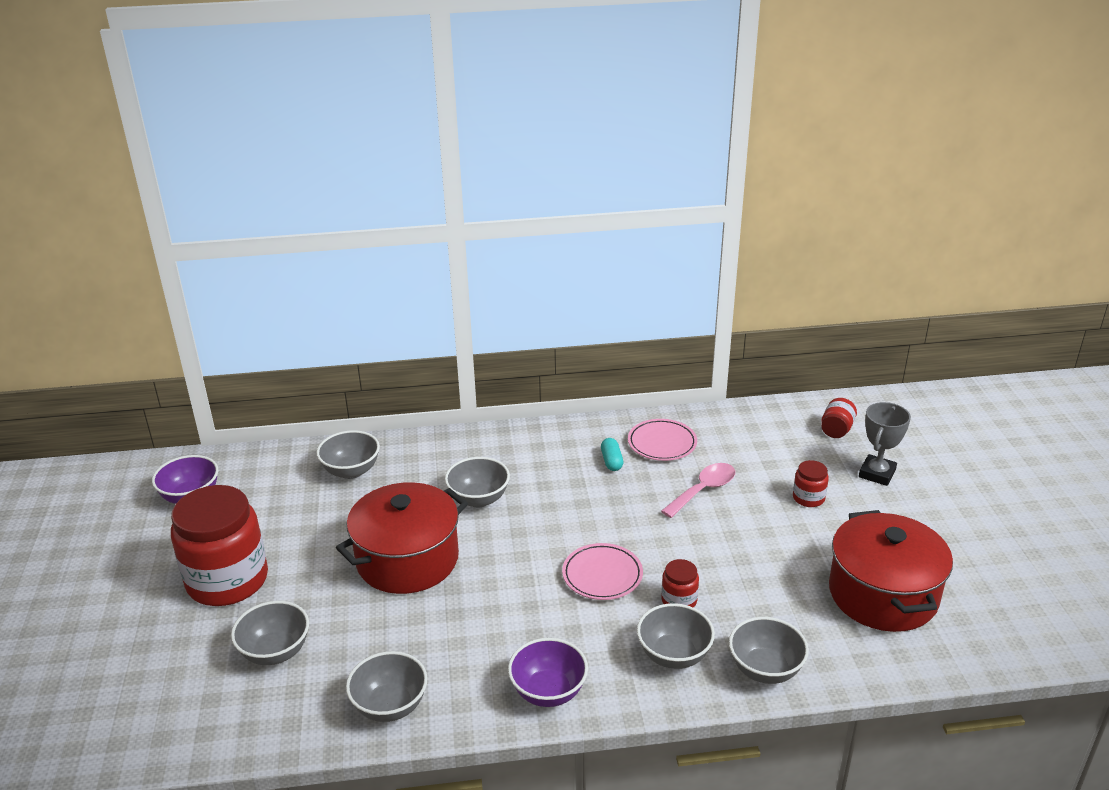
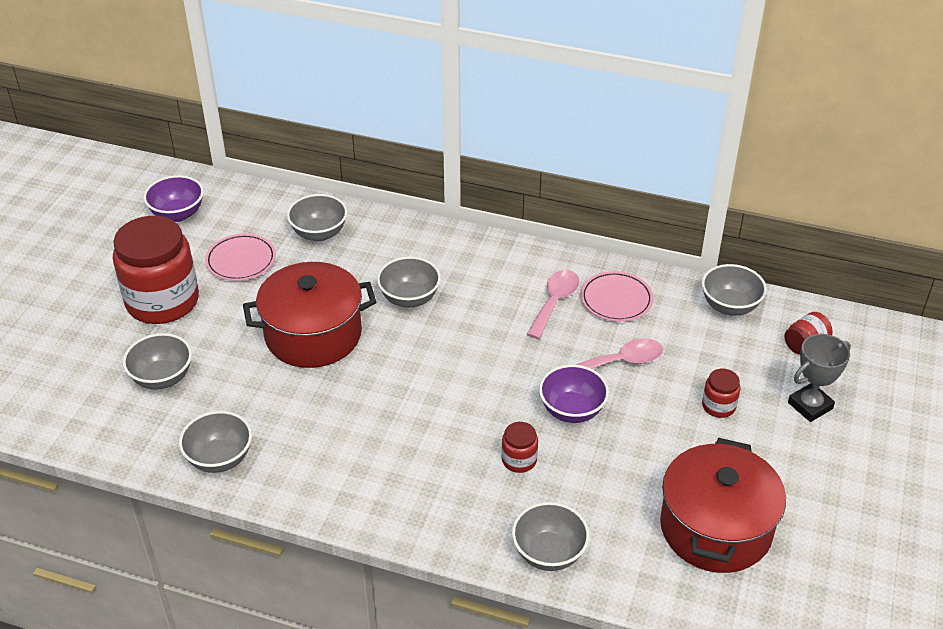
camera: 25 degrees right, 10 degrees up
purple bowl [508,638,588,707] -> purple bowl moved to [539,365,609,423]
pink plate [562,543,643,600] -> pink plate moved to [205,233,276,281]
turquoise capsule [601,438,623,471] -> pink spoon [527,270,579,339]
grey bowl [637,603,715,669] -> grey bowl moved to [702,264,767,316]

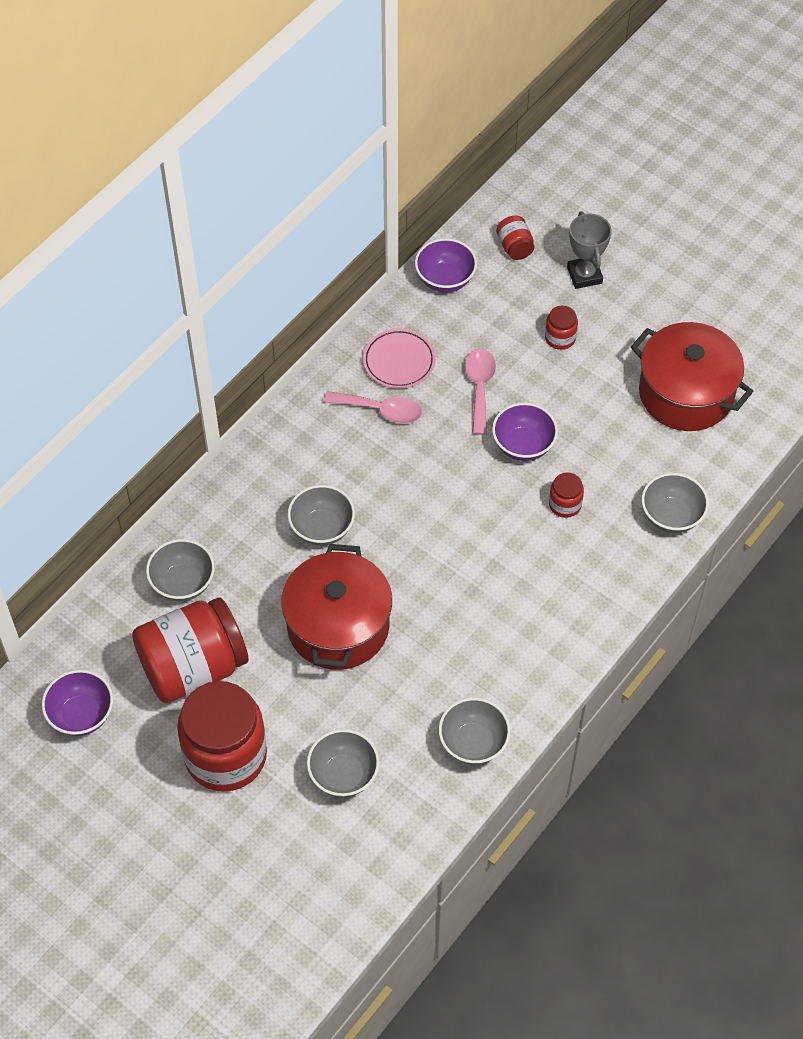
camera: 70 degrees left, 15 degrees up
pink plate [205,233,276,281] -> red jar [132,598,249,703]
pink spoon [527,270,579,339] -> pink spoon turned 150 degrees clockwise [324,391,422,424]
grey bowl [702,264,767,316] -> purple bowl [415,238,477,293]

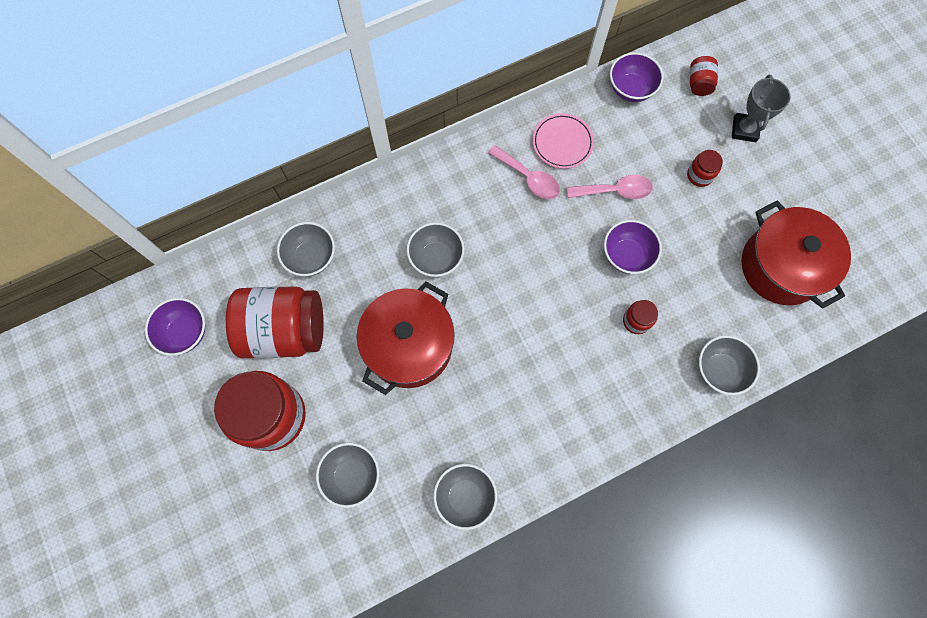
camera: 25 degrees right, 15 degrees up
pink spoon [465,349,496,435] -> pink spoon turned 60 degrees clockwise [567,175,653,199]

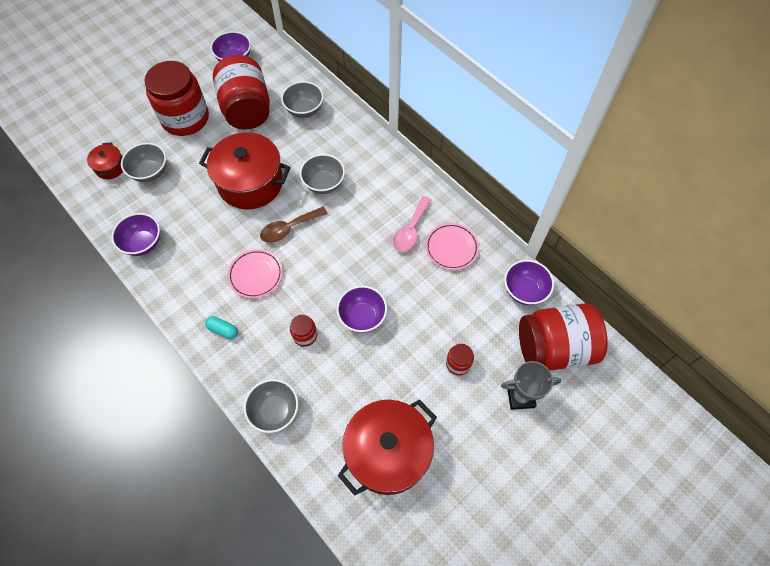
camera: 75 degrees right, 10 degrees down
grey bowl [433,464,497,530] -> purple bowl [111,213,160,256]
pink spoon [567,175,653,199] -> none
red jar [690,56,718,96] -> red jar [519,303,608,371], size x2.34
none -> red pot [87,142,123,179]
none -> turquoise capsule [205,316,238,339]
none -> pink plate [228,249,283,298]
none -> brown spoon [260,207,327,243]

